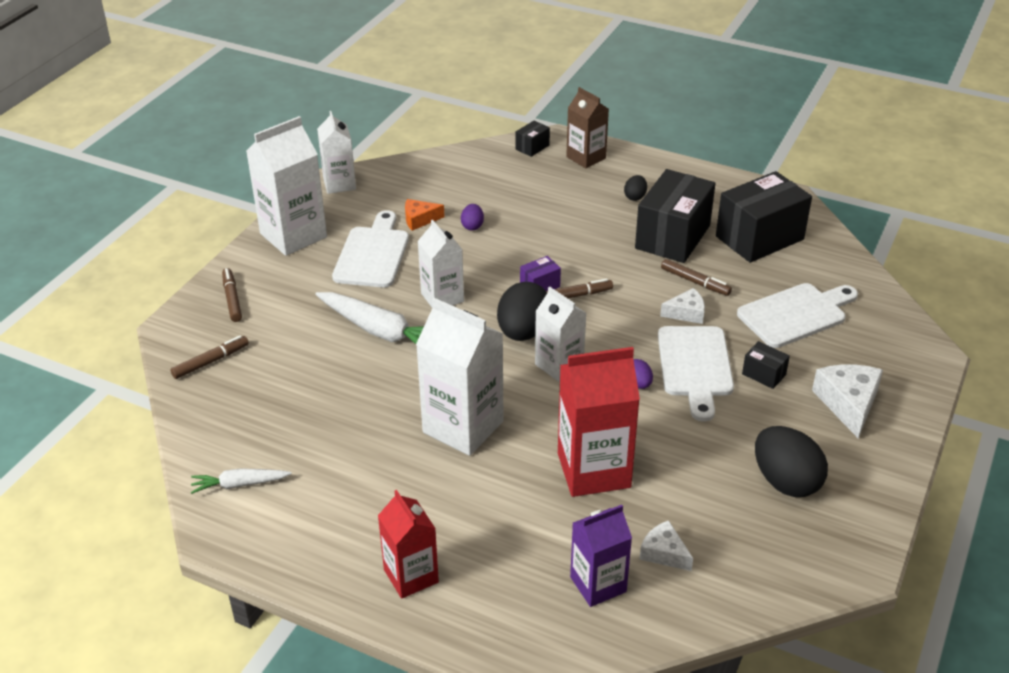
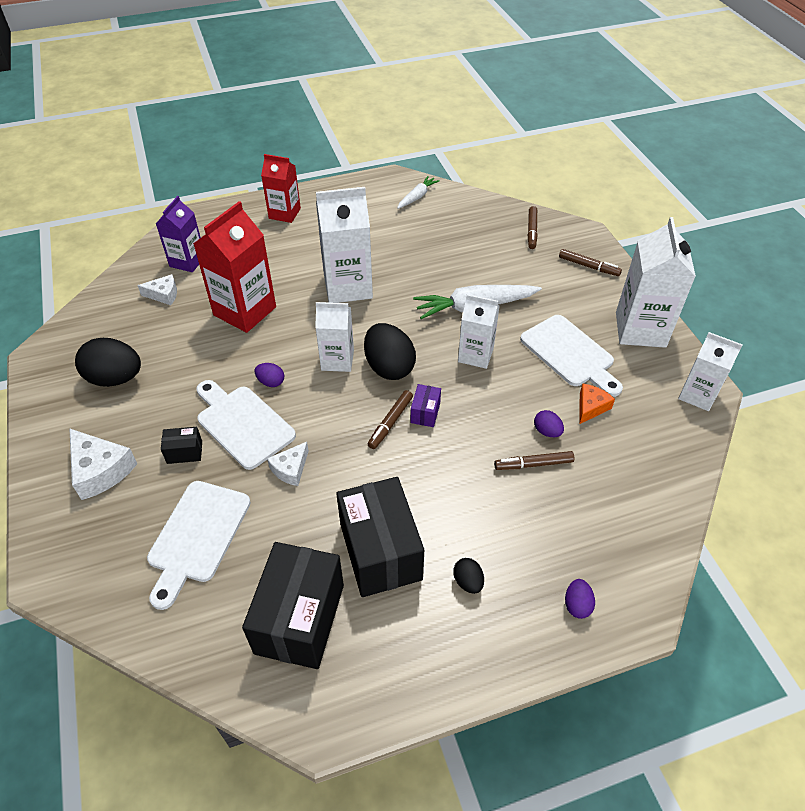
camera: 135 degrees right, 10 degrees up
black box [516,121,550,157] -> none
brown carton [566,87,609,168] -> purple egg [565,579,595,619]
brown marker [661,259,732,296] -> brown marker moved to [494,451,575,470]

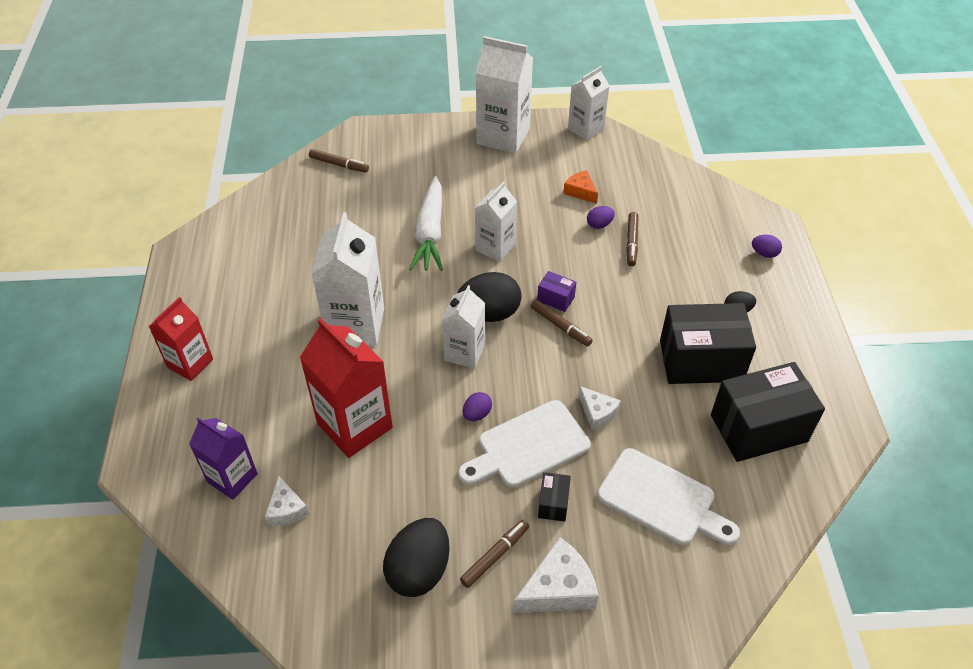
camera: 75 degrees left, 0 degrees up
white cheese [137,274,177,305] -> white cheese turned 150 degrees clockwise [265,476,309,526]
black box [242,542,344,669] -> black box turned 45 degrees counterclockwise [711,362,825,462]
white carrot [397,176,440,209] -> none
white cutting board [520,315,623,397] -> none
brown marker [559,249,622,276] -> brown marker moved to [460,520,529,588]

